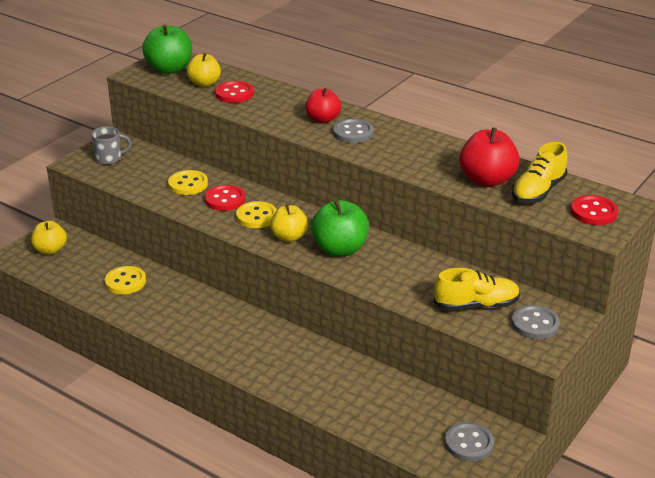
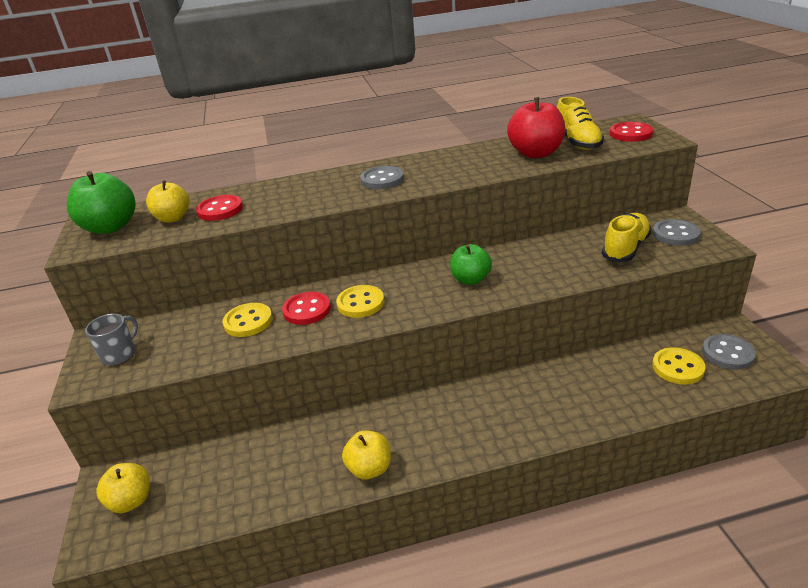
camera: 45 degrees left, 0 degrees up
yellow button [105,266,146,294] -> yellow button moved to [652,347,705,384]
yellow apple [271,205,308,242] -> yellow apple moved to [342,430,391,480]
red apple [305,88,341,123] -> none
green apple [311,200,369,256] -> green apple [450,244,492,285], size x0.67

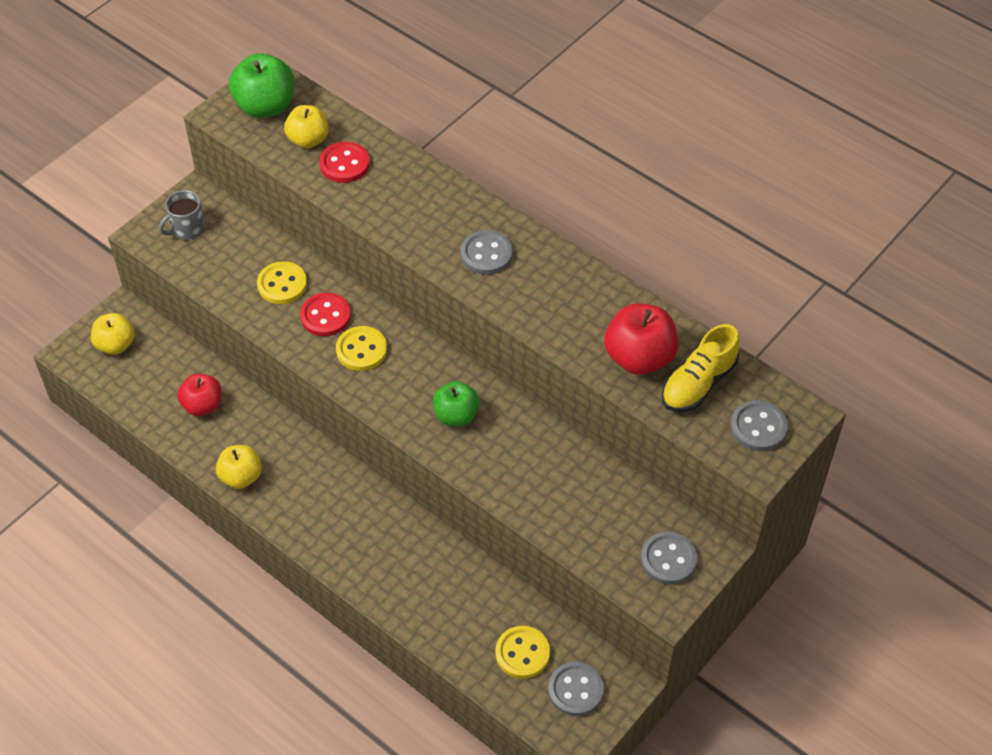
camera: 50 degrees right, 20 degrees up
grey mug [85,314,138,366] -> grey mug turned 150 degrees clockwise [159,190,205,240]
yellow shoe [602,213,652,262] -> none
red button [610,122,653,142] -> grey button [730,400,788,451]
none -> red apple [177,374,222,416]

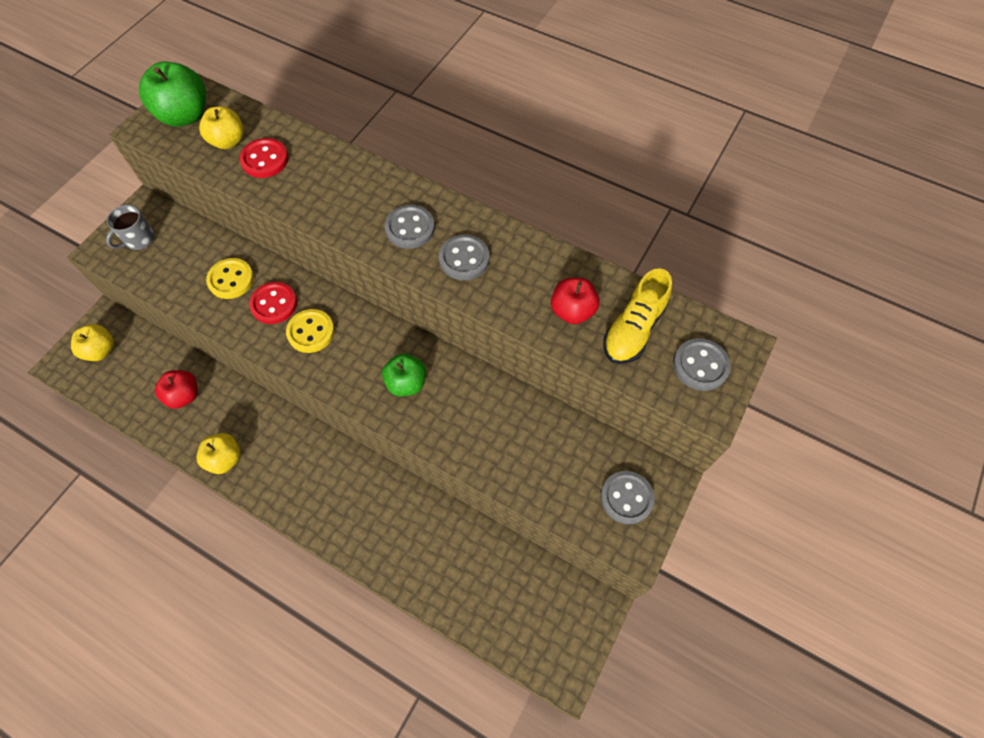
camera: 10 degrees left, 10 degrees up
yellow button [495,626,550,679] -> none
grey button [548,662,604,716] -> grey button moved to [439,234,489,280]
red apple [604,303,678,375] -> red apple [551,278,599,324], size x0.67

